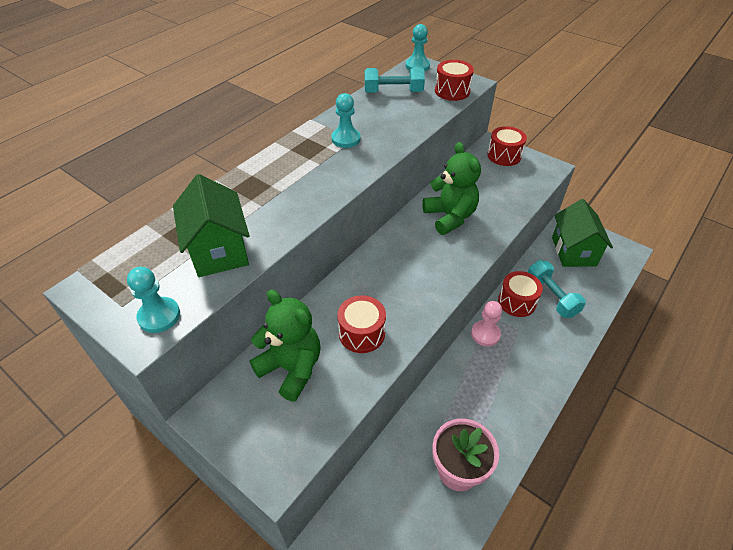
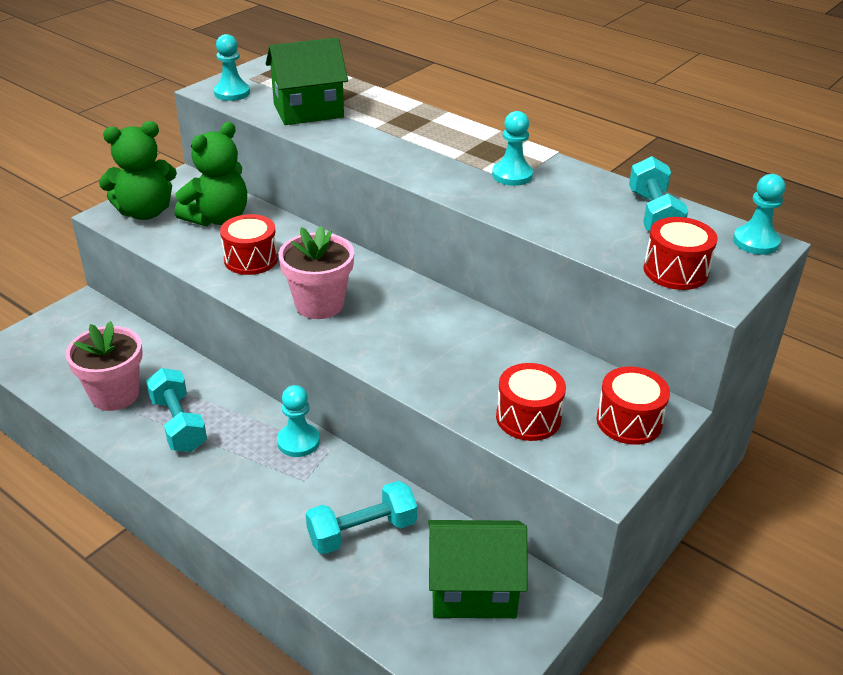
camera: 90 degrees right, 10 degrees down
green teddy bear [422,142,481,235] -> green teddy bear moved to [99,121,177,220]
pink pawn [471,301,502,346] -> turquoise pawn [277,385,320,457]
red drum [498,271,543,317] -> red drum moved to [496,363,566,441]
none -> turquoise dumbbell [146,368,207,452]
none -> pink flower pot [279,226,354,319]

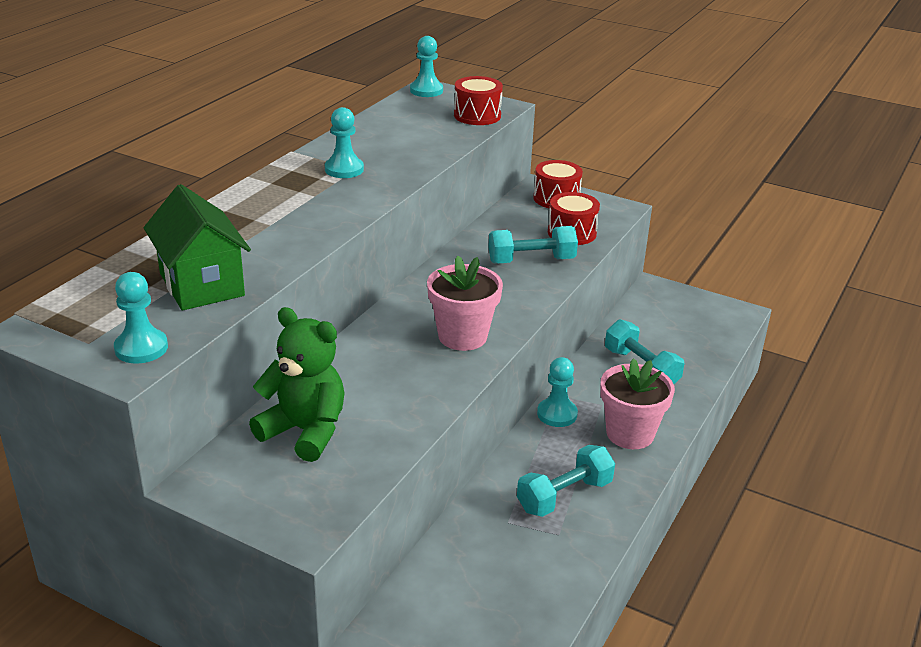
camera: 100 degrees left, 5 degrees down
pink flower pot [66,321,143,411] -> pink flower pot moved to [600,358,675,449]
green teddy bear [99,121,177,220] -> none
red drum [220,214,278,275] -> none
green house [428,520,528,618] -> none
turquoise dumbbell [629,156,688,232] -> turquoise dumbbell moved to [488,226,578,263]

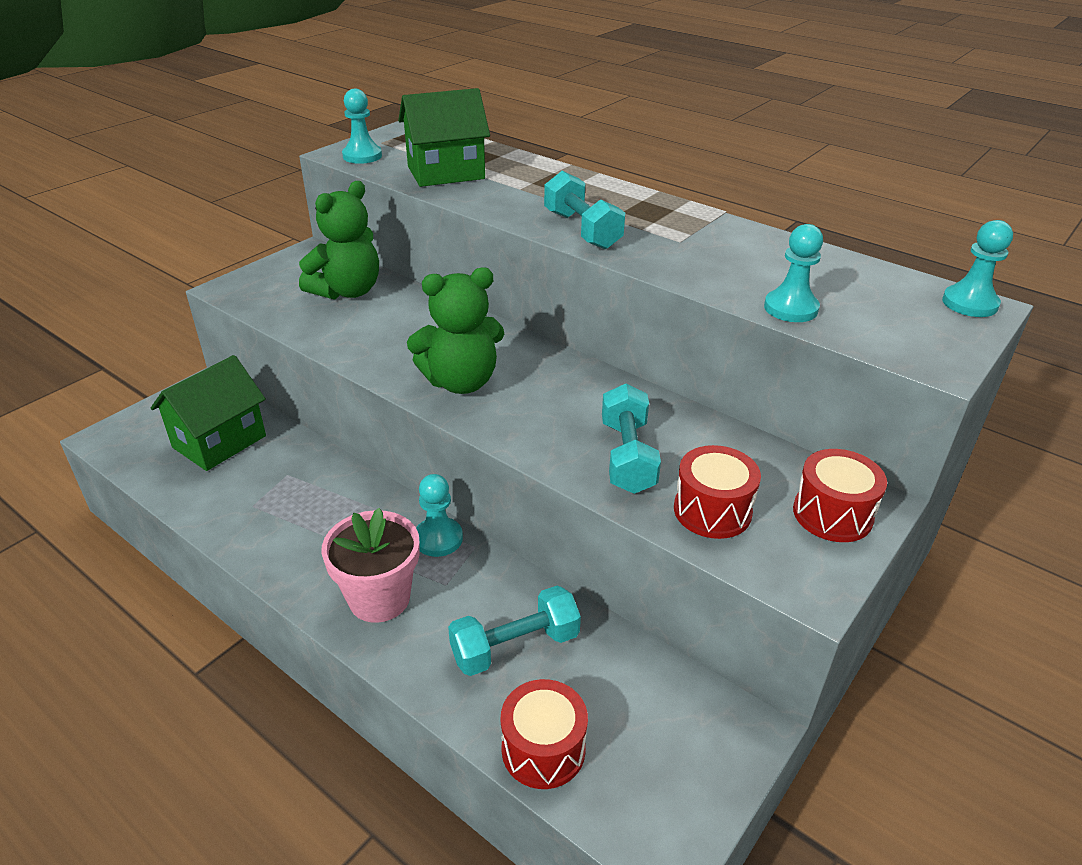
camera: 100 degrees right, 5 degrees up
turquoise pawn [325,107,364,178] -> turquoise pawn moved to [764,224,823,322]
pink flower pot [427,255,503,351] -> green teddy bear [407,267,504,394]
red drum [454,76,503,125] -> red drum moved to [501,679,588,789]
turquoise dumbbell [517,445,615,517] -> turquoise dumbbell moved to [544,171,625,249]
none -> green house [151,355,266,471]

